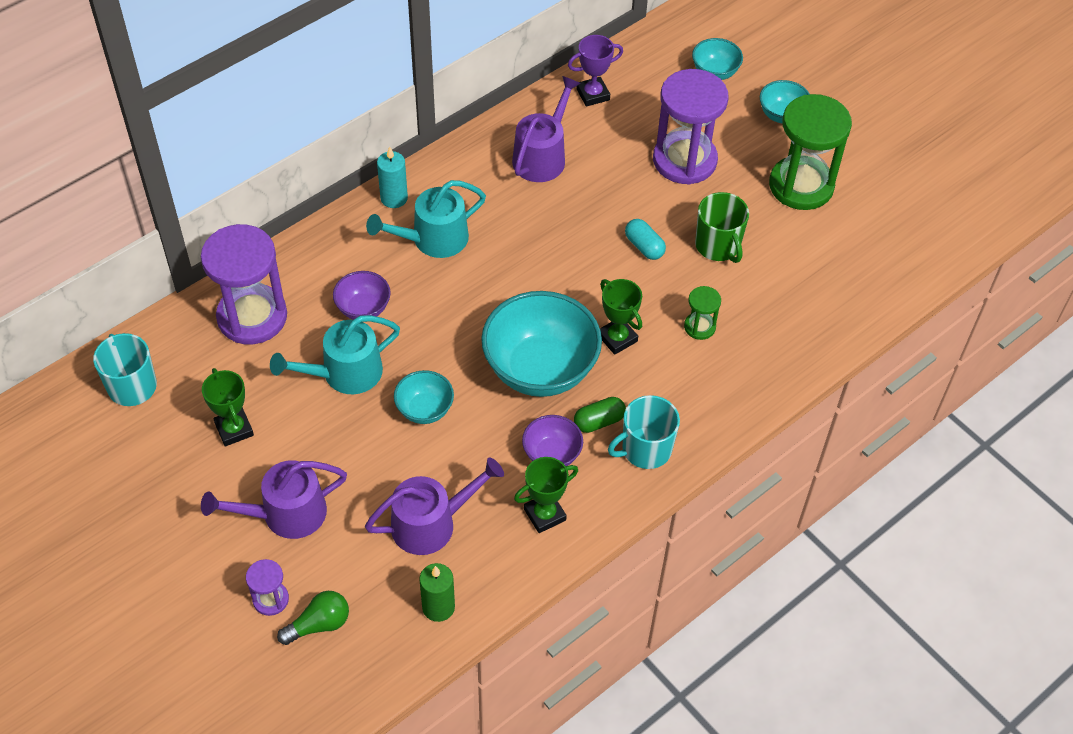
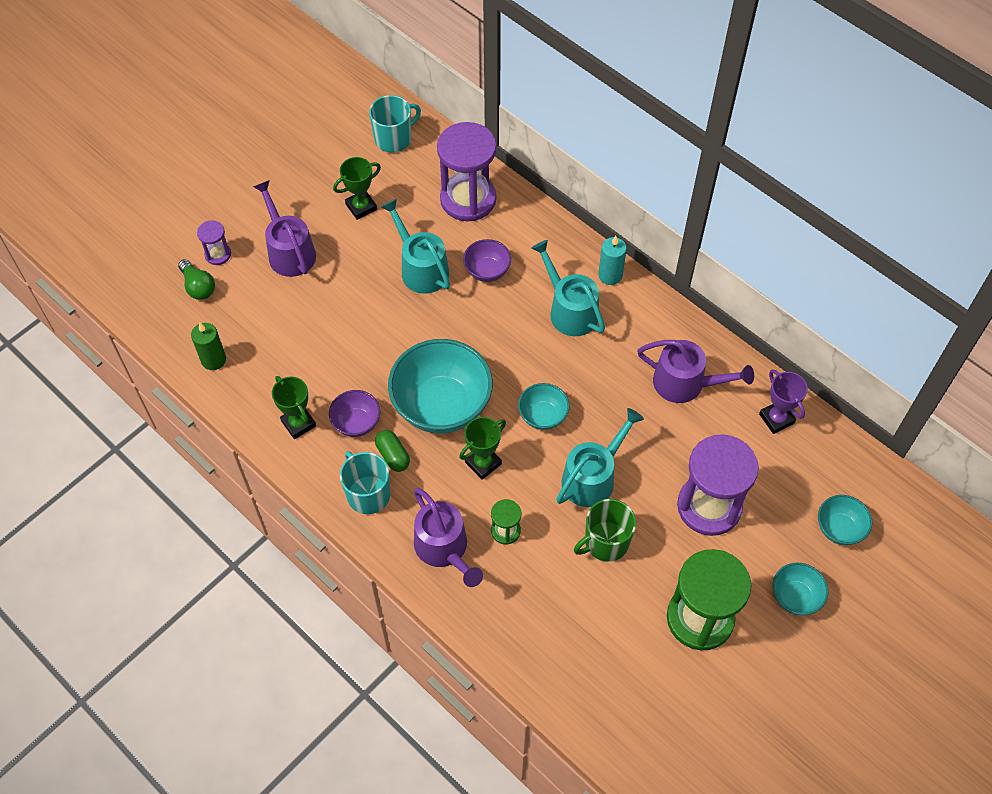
camera: 85 degrees right, 5 degrees up
purple watering can [365,457,504,555] -> purple watering can moved to [414,488,483,587]
turquoise bowl [394,370,454,424] -> turquoise bowl moved to [518,383,570,430]
turquoise capsule [625,219,666,260] -> turquoise watering can [556,408,644,507]

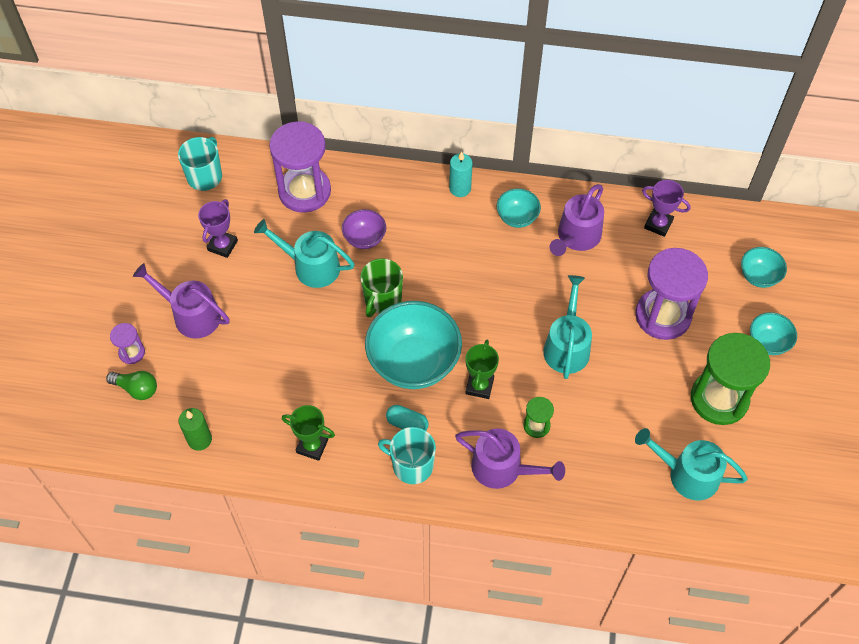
camera: 35 degrees left, 0 degrees up
purple bowl [329,390,380,437] -> none
green trophy [333,157,381,220] -> purple trophy [198,199,238,258]
green capsule [375,430,410,472] -> turquoise capsule [386,405,428,430]
turquoise bowl [518,383,570,430] -> turquoise bowl moved to [497,188,541,228]
turquoise watering can [531,240,605,336] -> turquoise watering can moved to [635,428,748,500]
green mug [574,499,636,562] -> green mug moved to [360,258,403,317]
purple watering can [637,340,754,403] -> purple watering can turned 135 degrees clockwise [550,184,604,256]

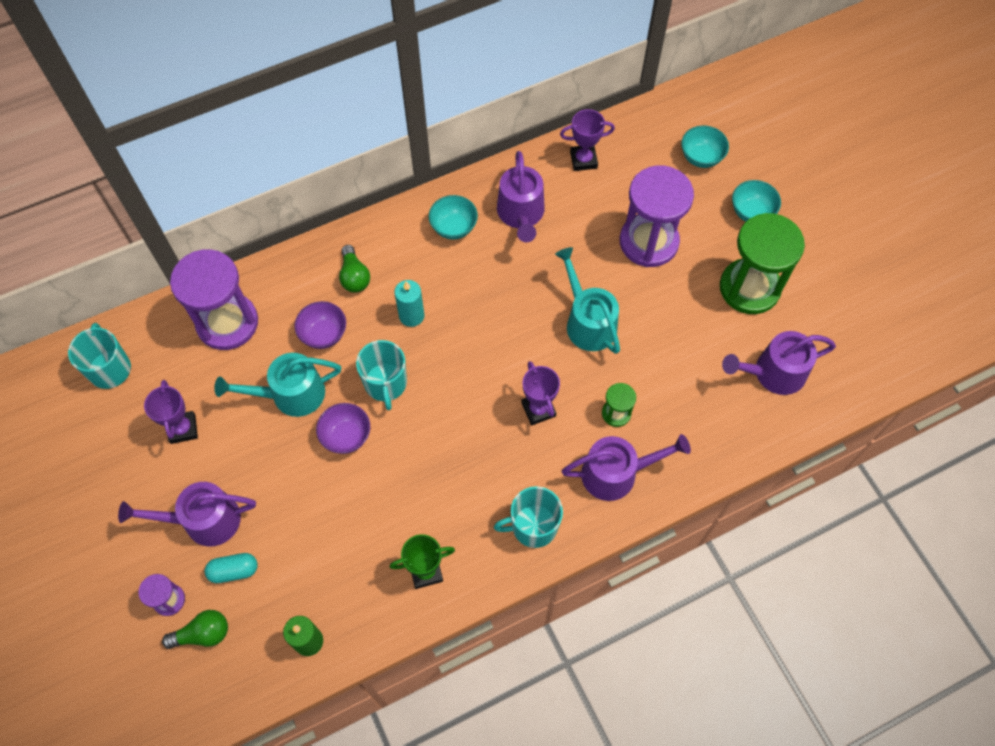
camera: 35 degrees left, 5 degrees up
green mug [360,258,403,317] -> turquoise mug [356,340,407,410]
turquoise bowl [365,301,462,389] -> none
turquoise capsule [386,405,428,430] -> turquoise capsule moved to [205,553,258,583]
turquoise candle [449,152,473,197] -> turquoise candle moved to [394,280,424,327]
green trophy [465,340,499,399] -> purple trophy [521,361,560,425]
turquoise watering can [635,428,748,500] -> purple watering can [722,331,836,395]
none -> purple bowl [316,403,370,454]
none -> green light bulb [339,245,370,293]

